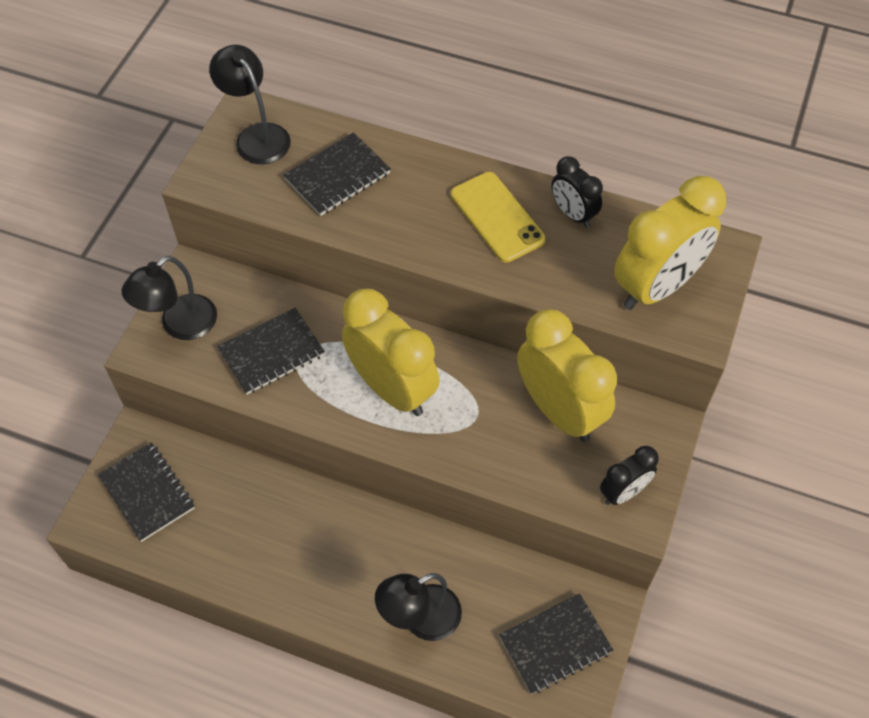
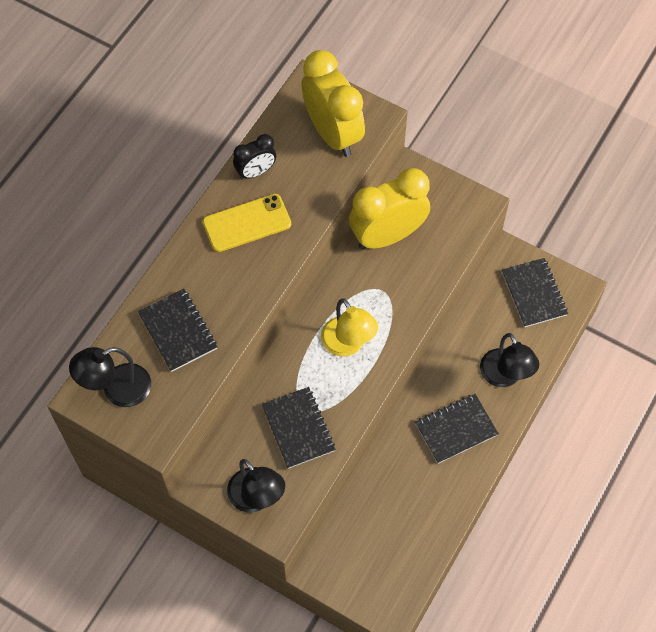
camera: 80 degrees left, 5 degrees up
black notebook [98,442,195,542] -> black notebook moved to [415,394,499,464]
yellow clock [342,289,440,416] -> yellow lamp [321,298,378,357]
black clock [600,446,659,505] -> none

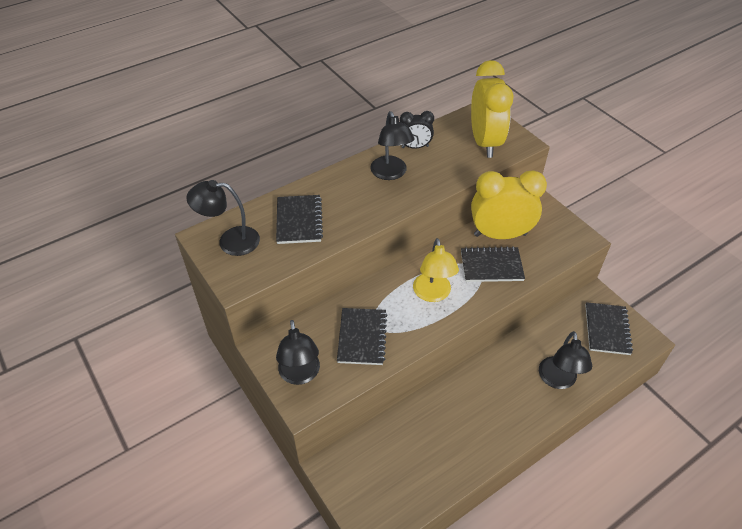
camera: 25 degrees right, 15 degrees down
yellow phone [203,194,291,252] -> black lamp [370,111,415,180]
black notebook [415,394,499,464] -> black notebook moved to [461,246,525,282]

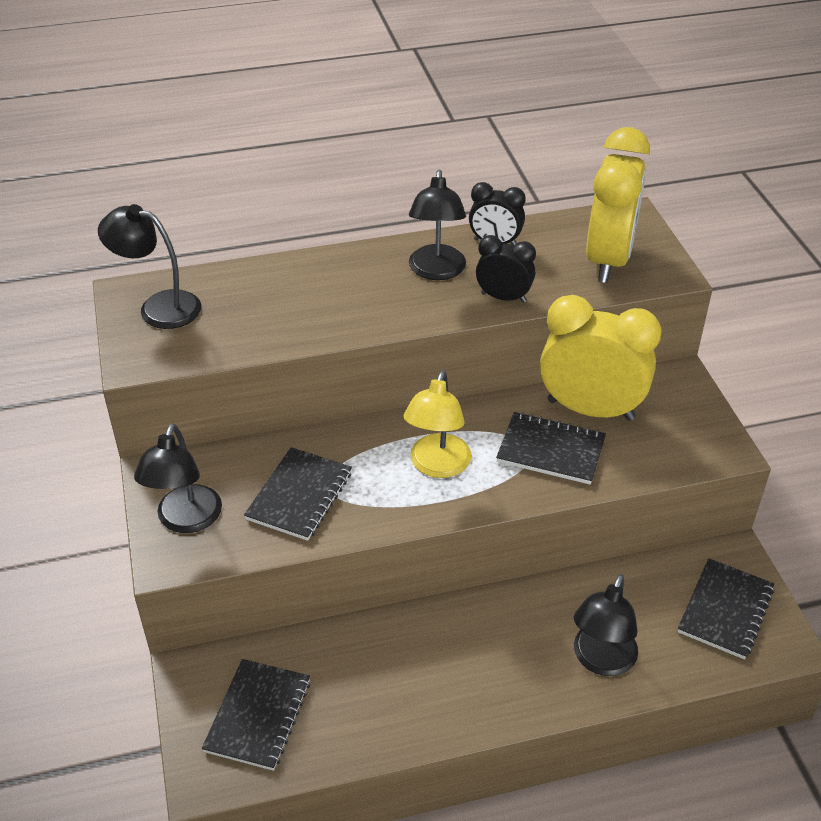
camera: 20 degrees right, 5 degrees down
black notebook [276,195,323,244] -> black notebook moved to [202,659,310,771]
none -> black clock [476,235,536,303]

